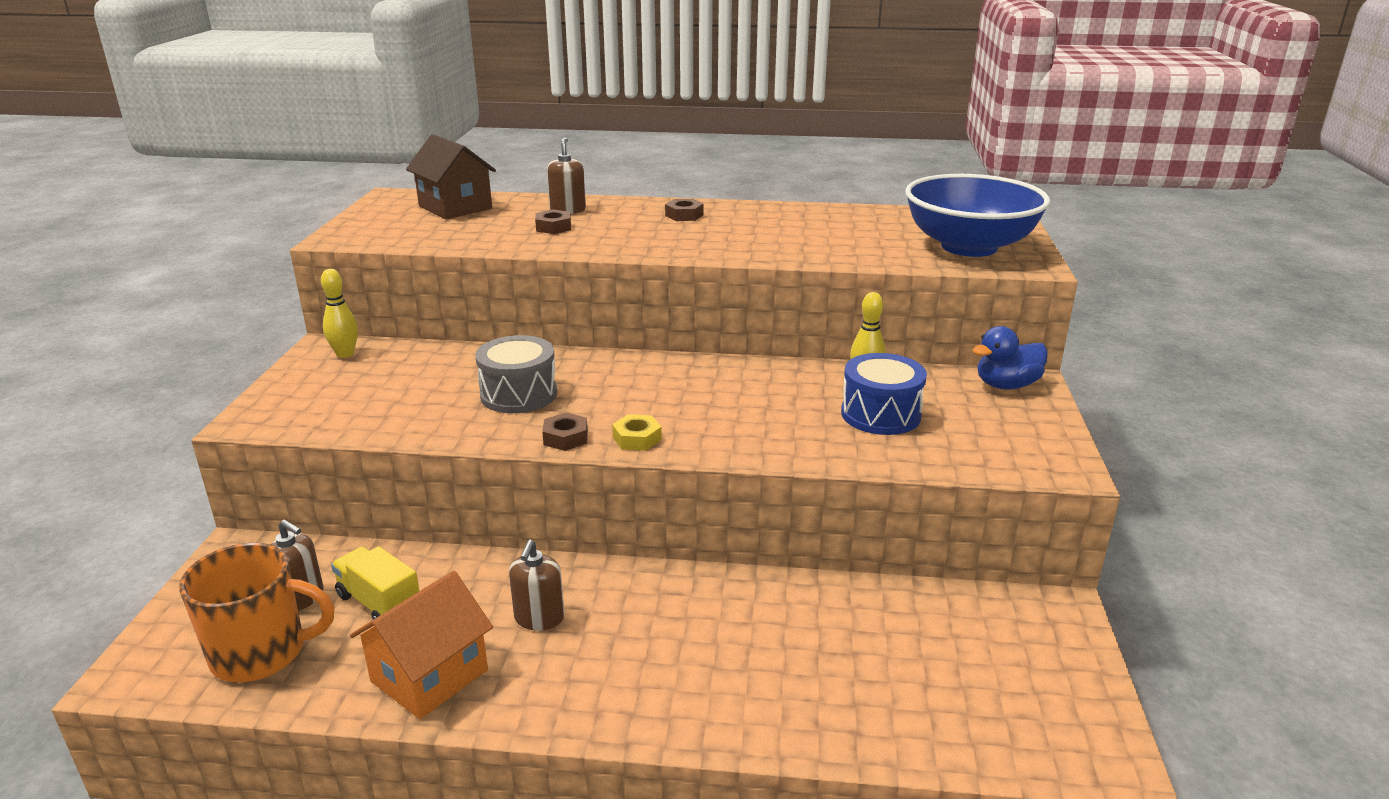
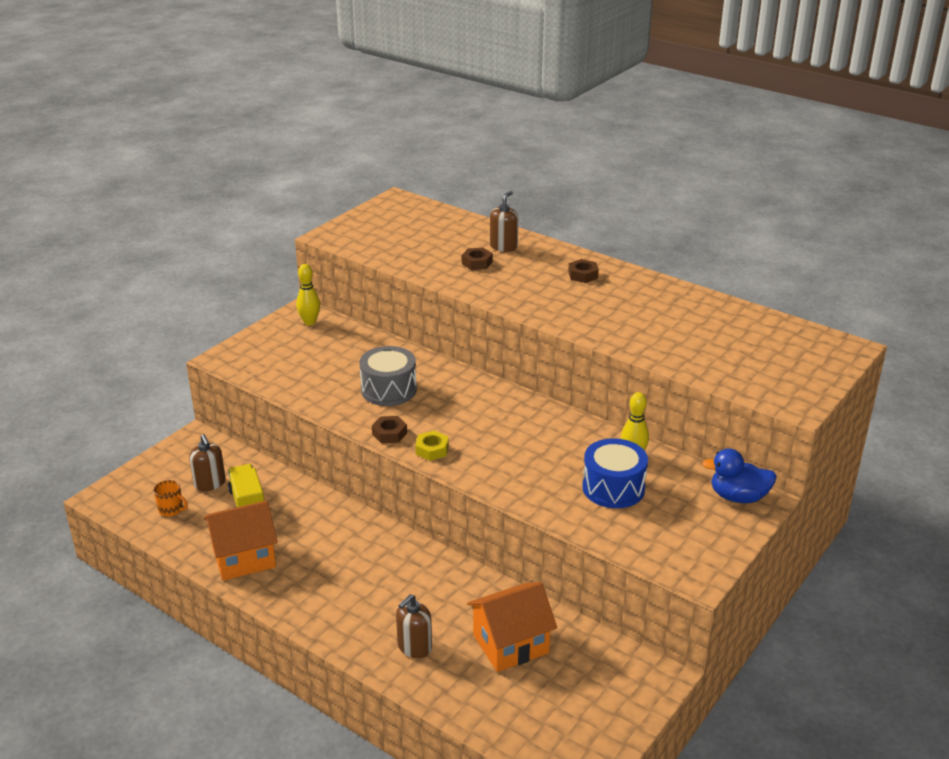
camera: 30 degrees right, 5 degrees up
orange mug [179,543,335,682] -> orange mug [153,480,188,517], size x0.44
brown house [406,134,496,219] -> none
brown soap dispenser [509,540,565,631] -> brown soap dispenser moved to [396,594,432,658]
blue bowl [905,174,1050,257] -> none
none -> orange house [467,582,557,672]

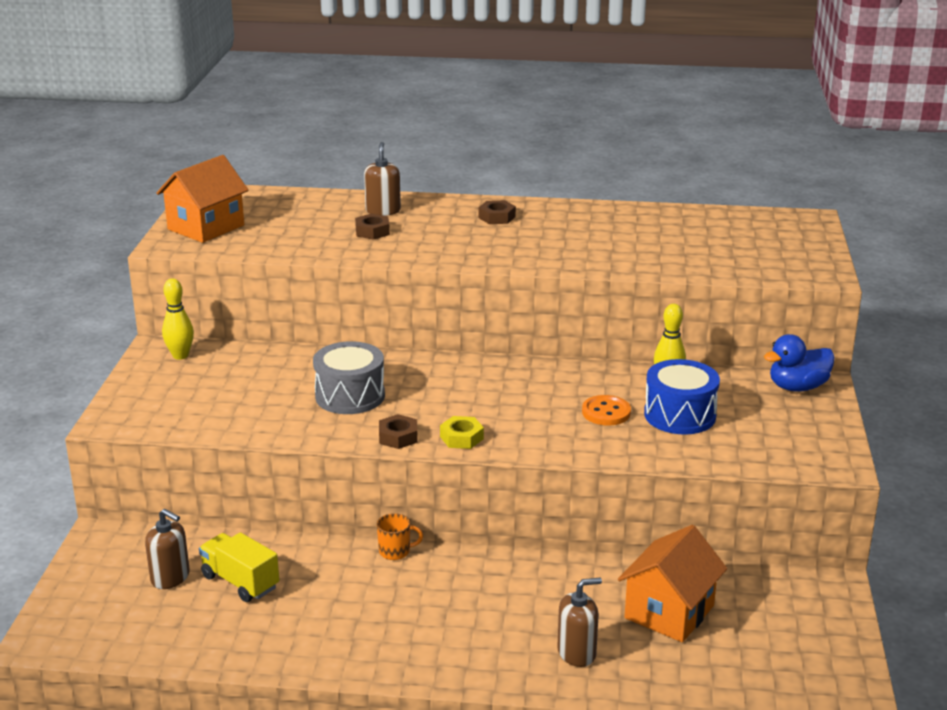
camera: 30 degrees left, 5 degrees down
orange mug [153,480,188,517] -> orange mug moved to [377,513,423,560]
orange house [204,500,278,581] -> orange house moved to [156,155,248,243]
brown soap dispenser [396,594,432,658] -> brown soap dispenser turned 120 degrees counterclockwise [557,578,602,667]
none -> orange button [582,395,631,425]

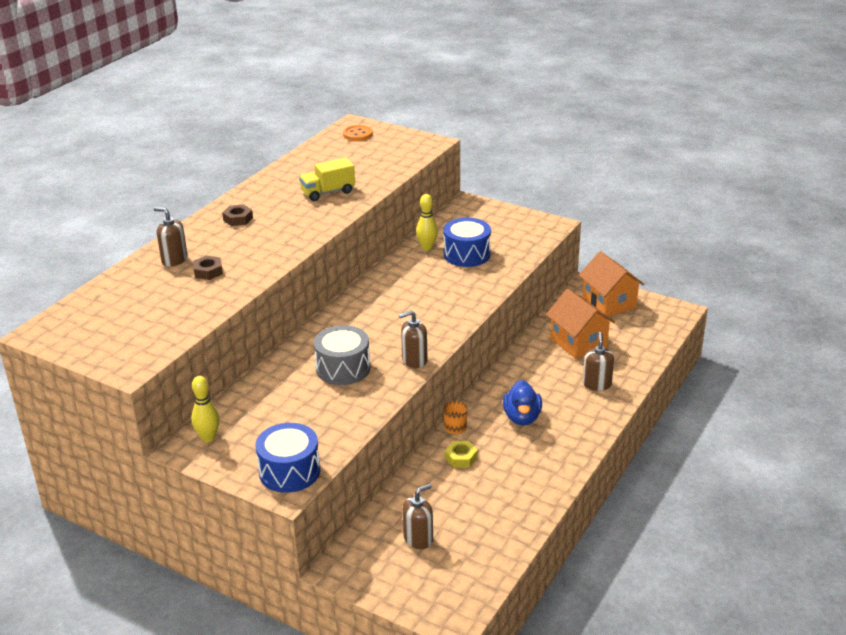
camera: 65 degrees left, 5 degrees up
orange house [156,155,248,243] -> orange house moved to [579,251,644,317]
yellow truck [199,532,279,602] -> yellow truck moved to [299,157,355,201]
brown nut [379,414,418,449] -> brown soap dispenser [399,310,428,368]
yellow nut [440,416,484,449] -> yellow nut moved to [445,441,478,468]
orange button [582,395,631,425] -> orange button moved to [343,125,373,141]
blue duck [764,334,835,392] -> blue duck moved to [503,380,542,425]
none -> blue drum [255,423,320,493]

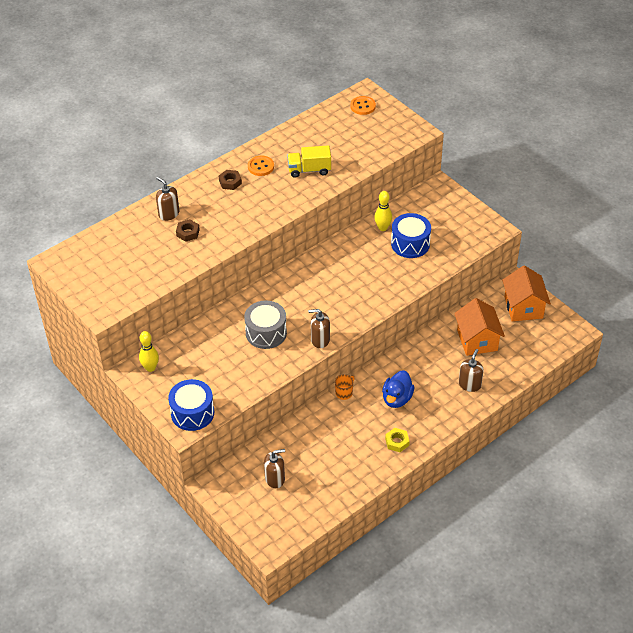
camera: 20 degrees right, 15 degrees up
yellow nut [445,441,478,468] -> yellow nut moved to [385,428,410,452]
none -> orange button [248,156,274,176]

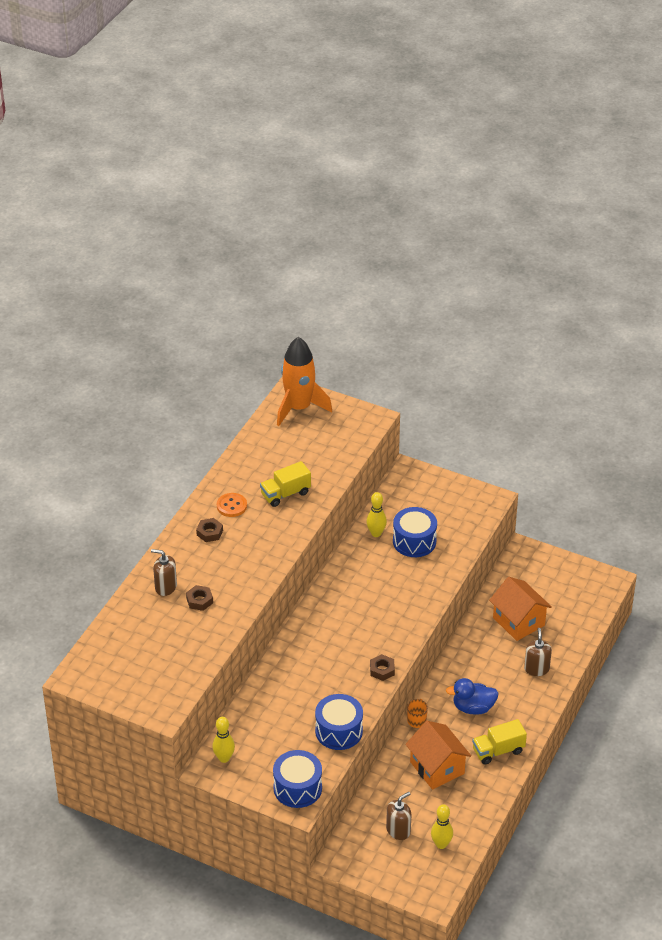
camera: 25 degrees left, 5 degrees down
grey drum [244,300,287,349] -> none
brown soap dispenser [308,309,330,348] -> brown nut [370,654,395,681]
orange button [350,96,376,115] -> orange rocket [277,337,332,426]
blue duck [382,370,414,408] -> blue duck turned 90 degrees clockwise [446,678,499,714]
yellow nut [385,428,410,452] -> yellow truck [472,719,527,765]
orange house [502,265,551,322] -> orange house moved to [405,721,471,790]
none -> blue drum [315,694,363,750]
none -> yellow bowling pin [431,804,453,849]

